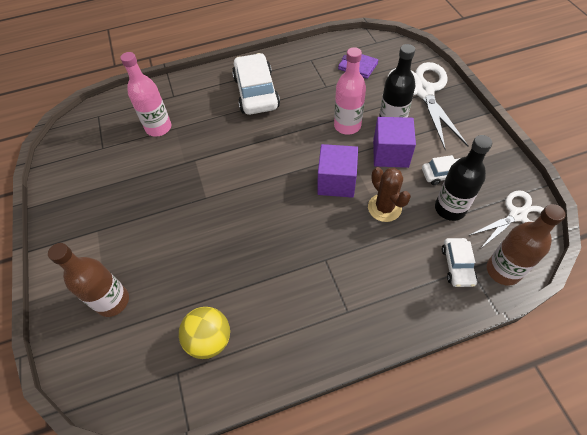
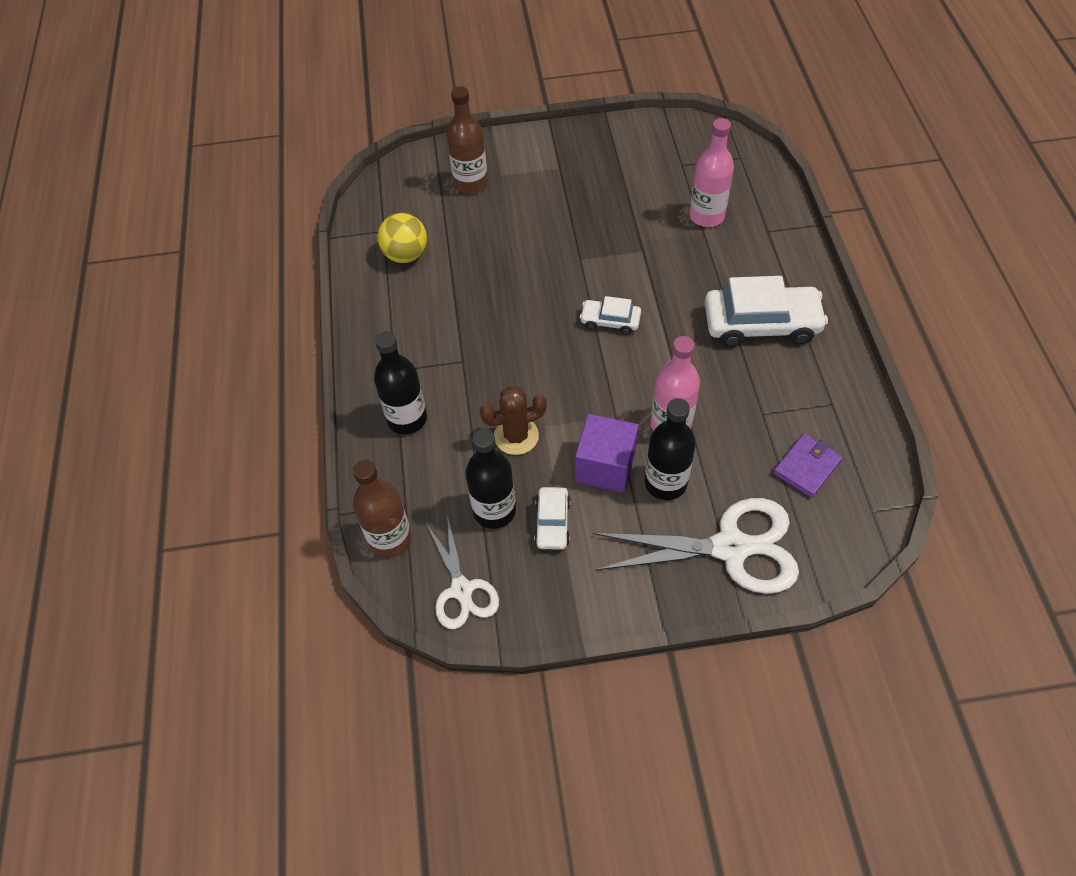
camera: 100 degrees right, 0 degrees up
purple cube [317,144,358,198] -> none
white car [442,238,477,287] -> white car moved to [580,296,641,335]
none -> black bottle [374,331,427,435]

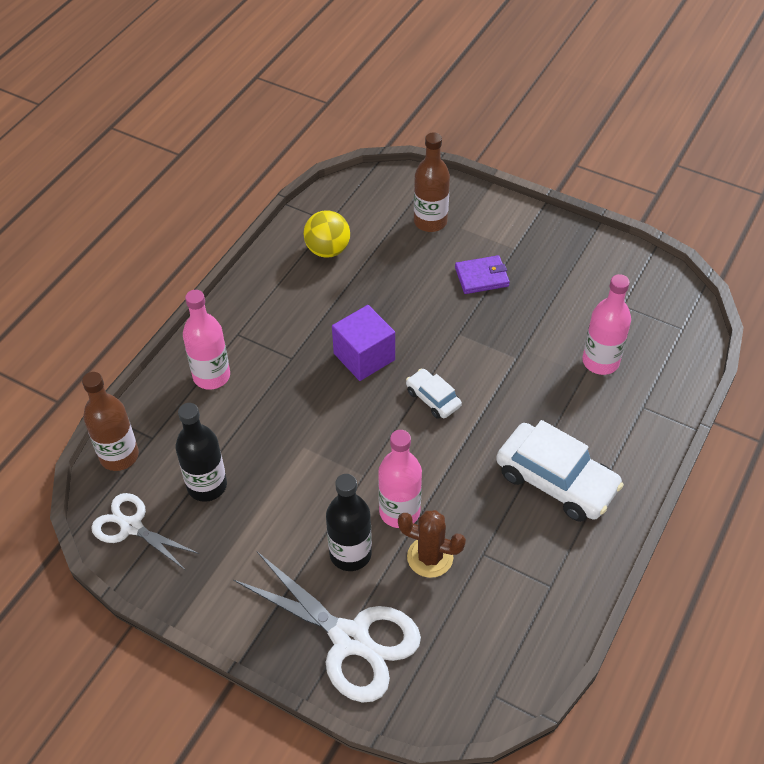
camera: 35 degrees right, 5 degrees down
black bottle [374,331,427,435] -> pink bottle [183,290,230,390]
white scissors [427,515,499,629] -> white scissors turned 105 degrees clockwise [91,493,199,570]
brown cactus [480,386,547,455] -> brown cactus moved to [398,510,466,578]
white car [534,487,571,550] -> none
purple cube [575,414,638,493] -> purple cube moved to [332,305,395,381]
purple wallet [773,433,843,498] -> purple wallet moved to [455,255,510,294]

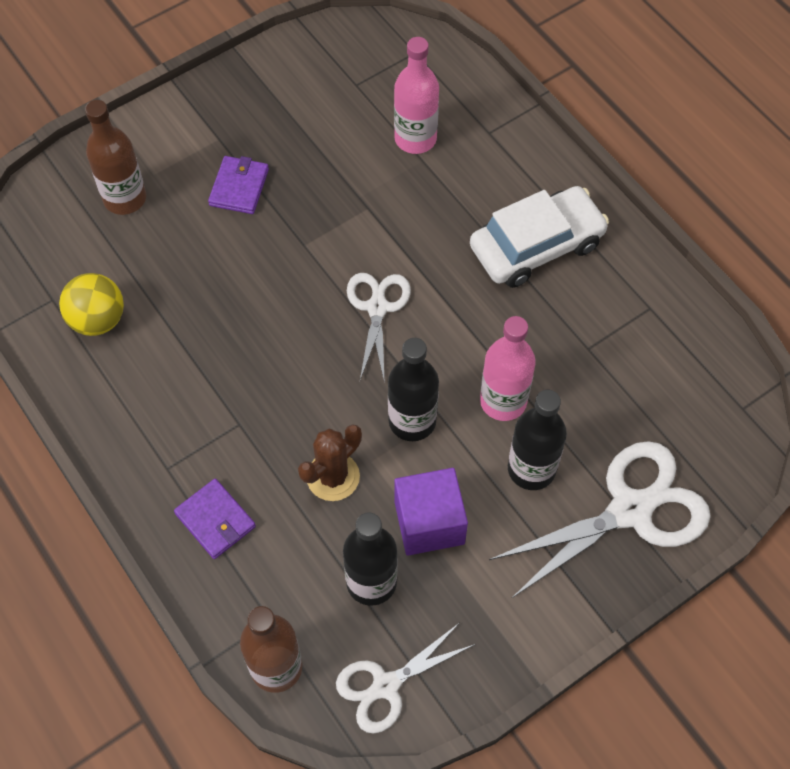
camera: 65 degrees left, 10 degrees up
pink bottle [183,290,230,390] -> purple wallet [174,479,256,559]
purple cube [332,305,395,381] -> purple cube moved to [394,468,468,556]
brown cactus [398,510,466,578] -> brown cactus moved to [298,425,362,501]
white car [406,369,462,419] -> white scissors [347,273,411,383]
none -> black bottle [388,338,439,441]

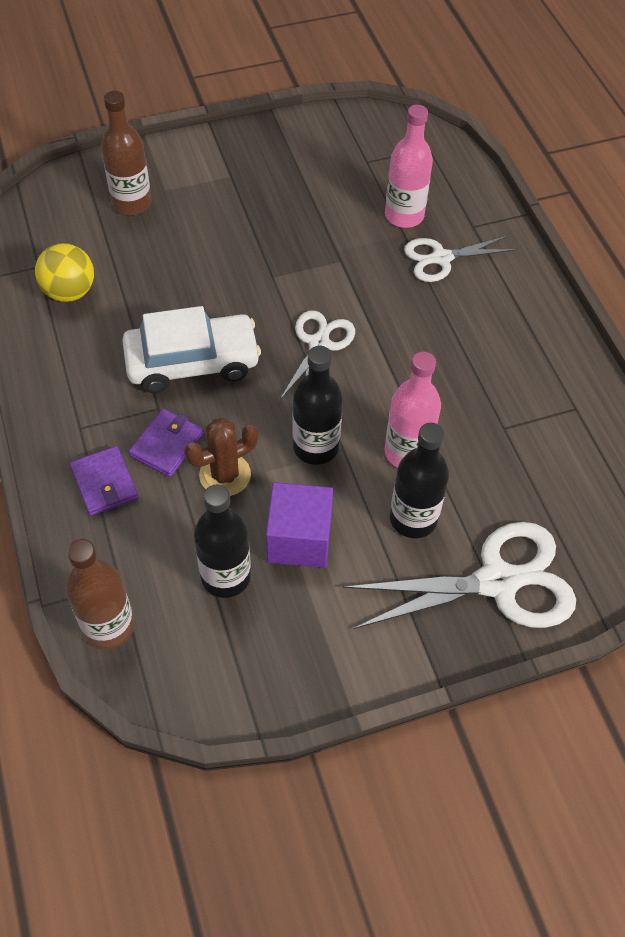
camera: 15 degrees right, 5 degrees down
purple wallet [208,156,269,214] -> purple wallet moved to [128,408,204,477]
white scissors [336,623,475,733] -> white scissors moved to [404,235,517,282]
white car [470,186,609,288] -> white car moved to [122,306,261,393]

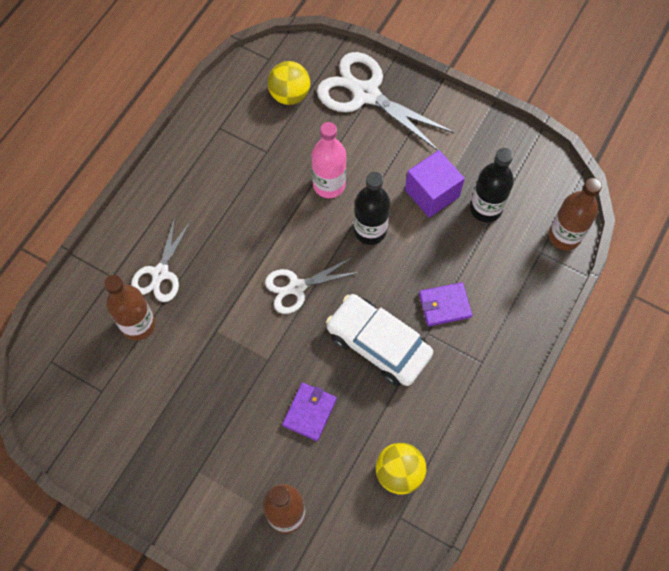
camera: 130 degrees left, 10 degrees up
purple wallet [70,446,138,516] -> purple wallet moved to [282,383,337,441]
brown cactus [184,418,258,496] -> none
pink bottle [385,105,433,228] -> brown bottle [104,275,156,340]
black bottle [390,423,449,538] -> none
white scissors [404,235,517,282] -> white scissors turned 75 degrees clockwise [131,217,191,302]
none -> yellow ball [268,61,310,105]

